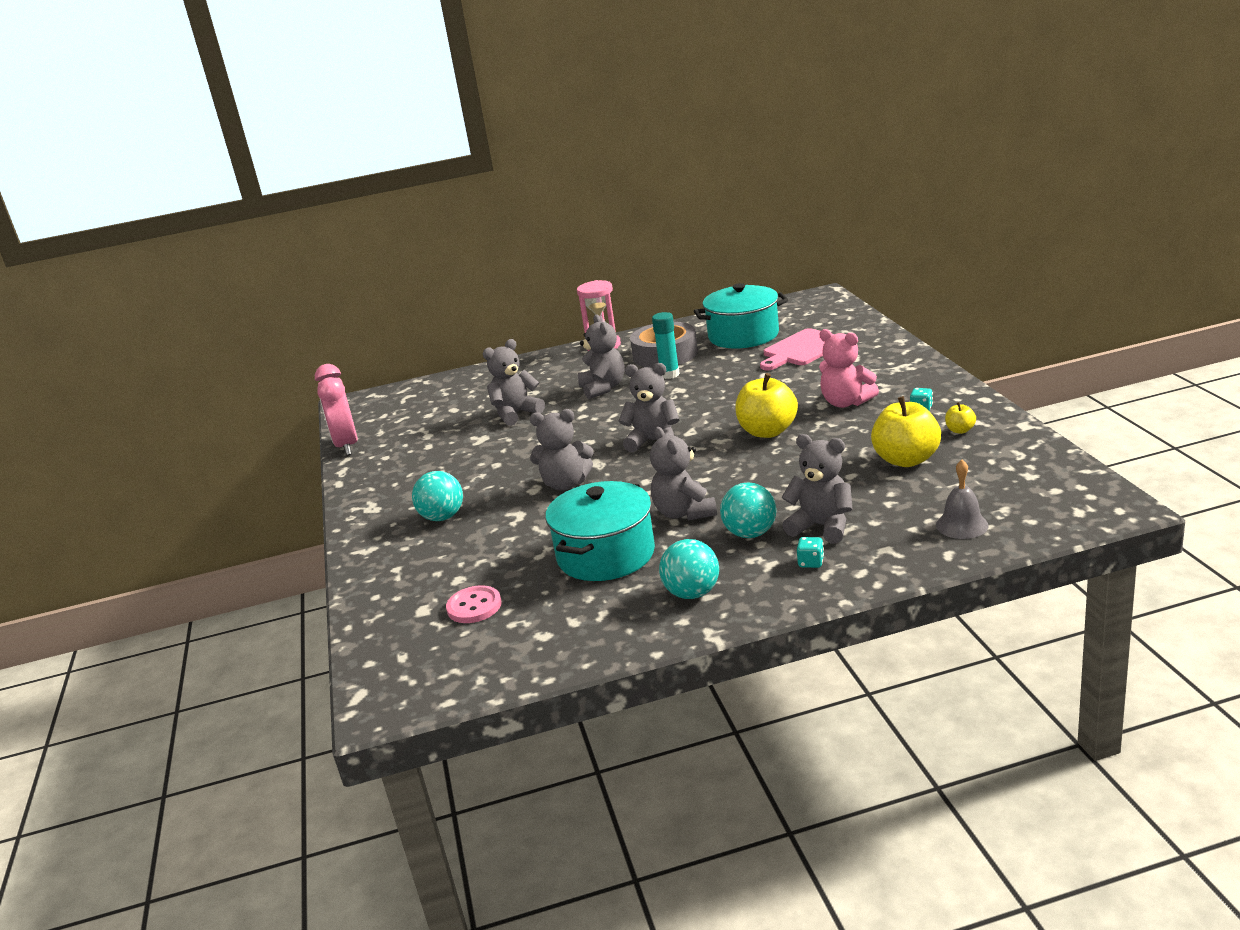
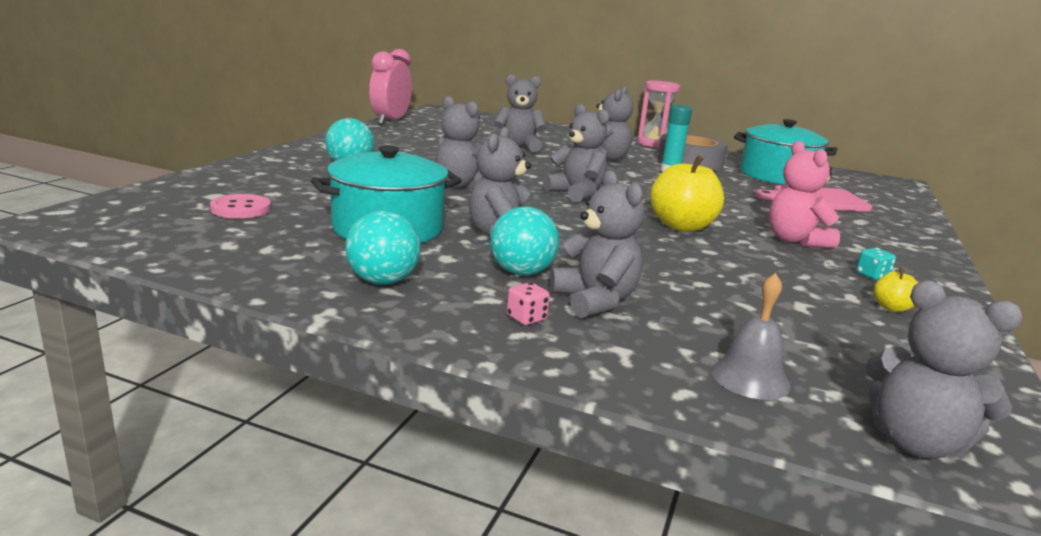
camera: 30 degrees right, 5 degrees down
turquoise dice [797,537,824,568] -> pink dice [507,282,550,325]
yellow apple [871,396,941,467] -> none
none -> grey teddy bear [865,281,1023,459]

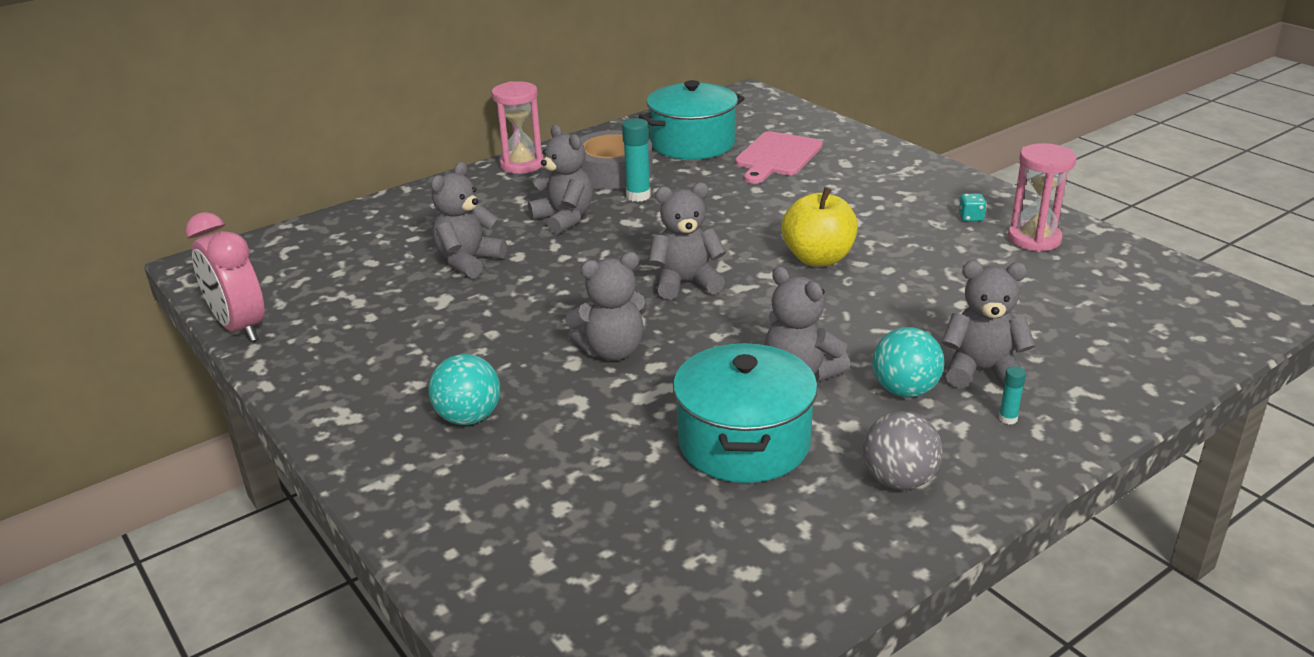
camera: 55 degrees left, 10 degrees up
pink button [210,194,271,218] -> none
turquoise ball [345,211,421,285] -> grey ball [863,411,943,490]
pink dice [507,282,550,325] -> turquoise glue stick [999,366,1026,425]
grey bell [711,273,791,400] -> none
pink teddy bear [769,141,840,248] -> none
grey teddy bear [865,281,1023,459] -> none
yellow apple [874,268,918,312] -> pink hourglass [1008,143,1076,252]

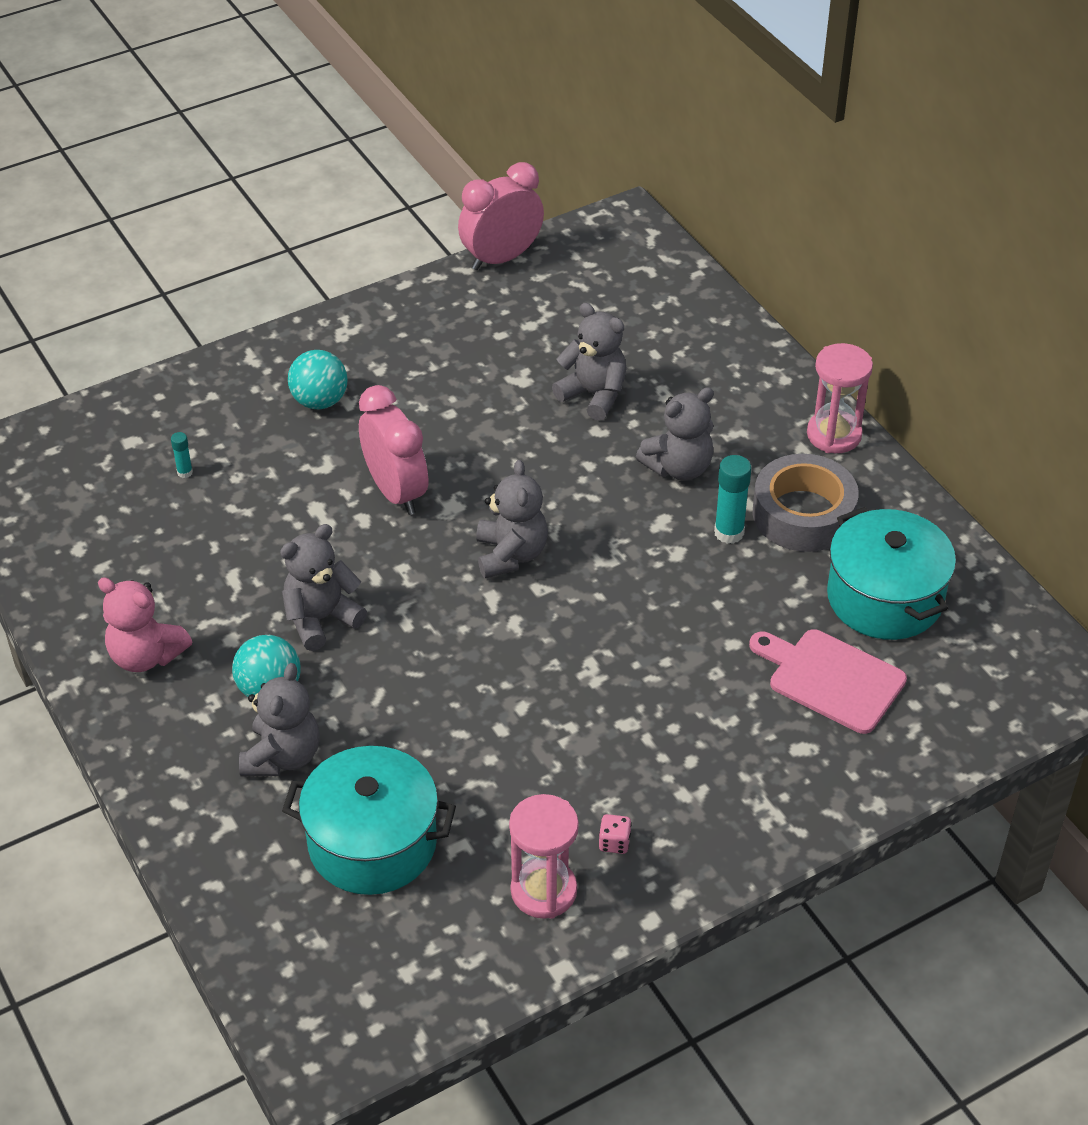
camera: 95 degrees right, 15 degrees up
grey teddy bear [565,252,647,360] -> pink clock [359,385,428,515]
turquoise pot [673,343,818,483] -> turquoise pot moved to [282,746,456,895]
yellow apple [781,187,858,266] -> none
grey ball [863,411,943,490] -> pink teddy bear [98,577,192,672]
turquoise dice [959,194,987,221] -> pink dice [599,814,632,854]
turquoise glue stick [999,366,1026,425] -> turquoise glue stick moved to [171,432,193,478]

